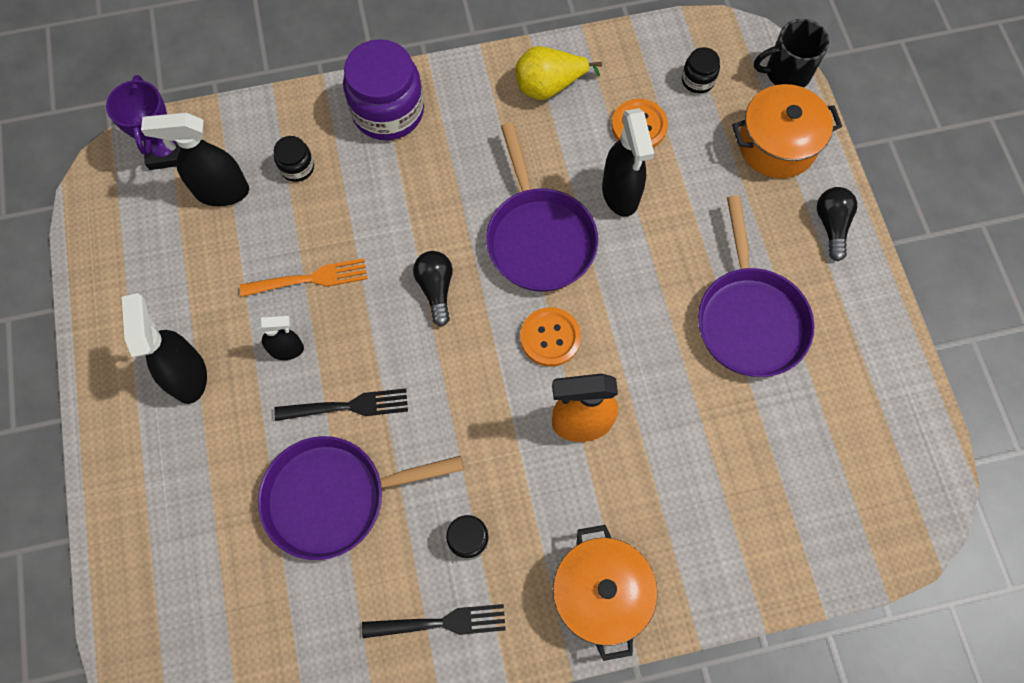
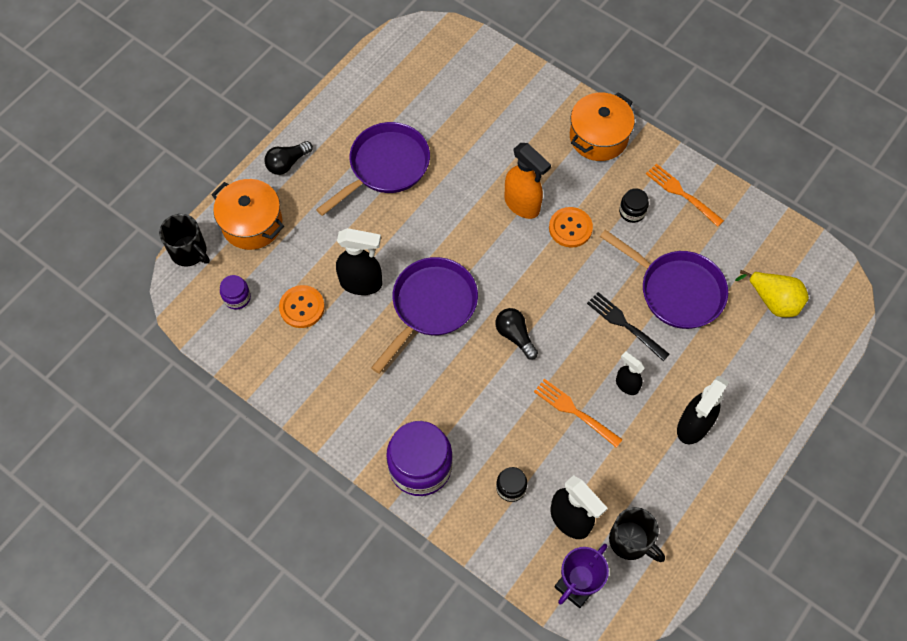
camera: 130 degrees left, 5 degrees down
black fork [362,604,506,638] -> orange fork [646,164,724,227]
black light bulb [413,251,453,327] -> black light bulb turned 105 degrees clockwise [495,308,538,360]
yellow pear [515,46,602,100] -> yellow pear moved to [735,270,809,317]
orange button [520,307,581,367] -> orange button moved to [549,207,593,248]
black spray bottle [602,108,654,217] -> black spray bottle turned 60 degrees clockwise [336,228,382,295]
black jar [682,47,720,94] -> purple jar [220,275,251,310]
none -> black mug [609,507,665,562]

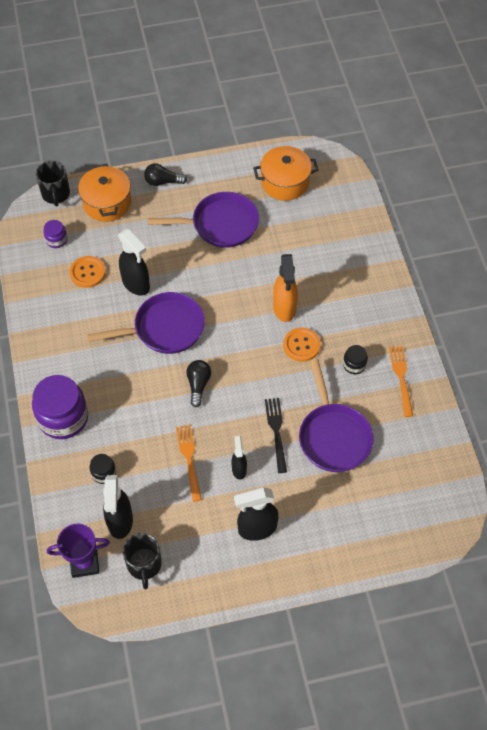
camera: 40 degrees right, 5 degrees down
orange pot [570,92,635,161] -> orange pot moved to [253,146,318,201]
yellow pear [735,270,809,317] -> none

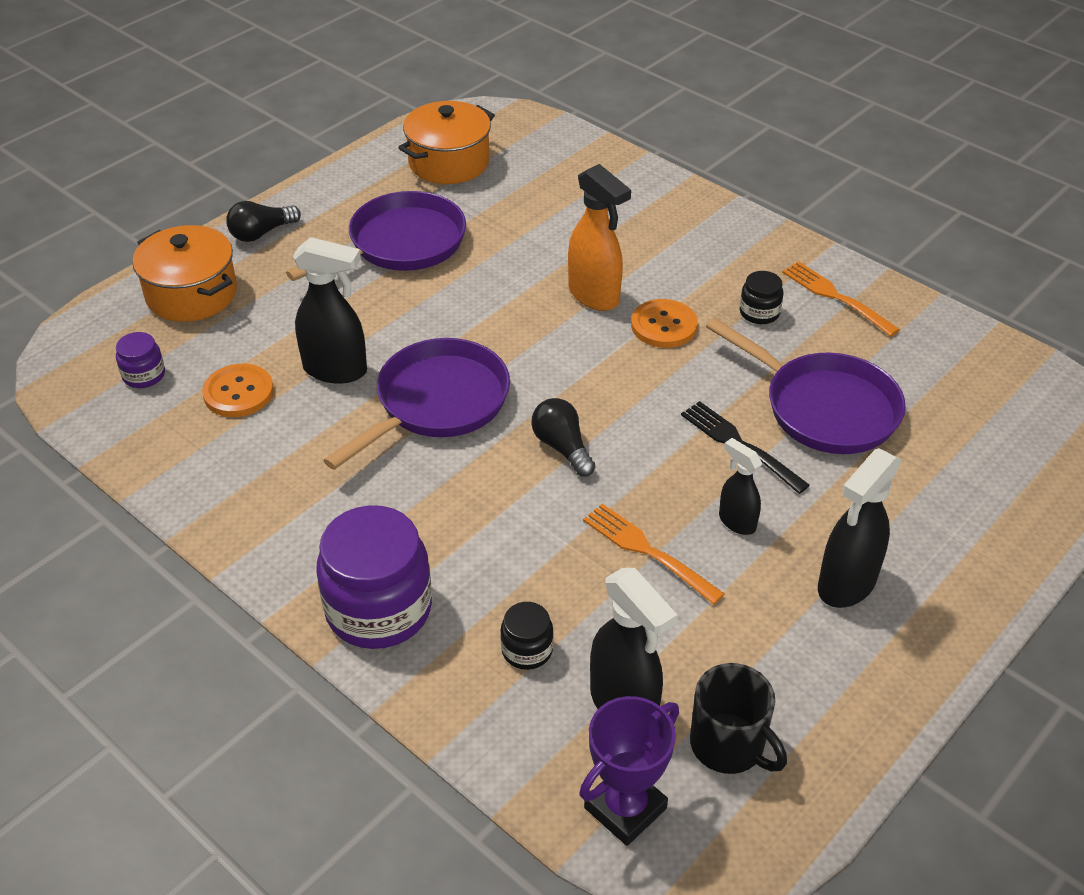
camera: 35 degrees left, 15 degrees down
black mug [36,161,70,206] -> none

